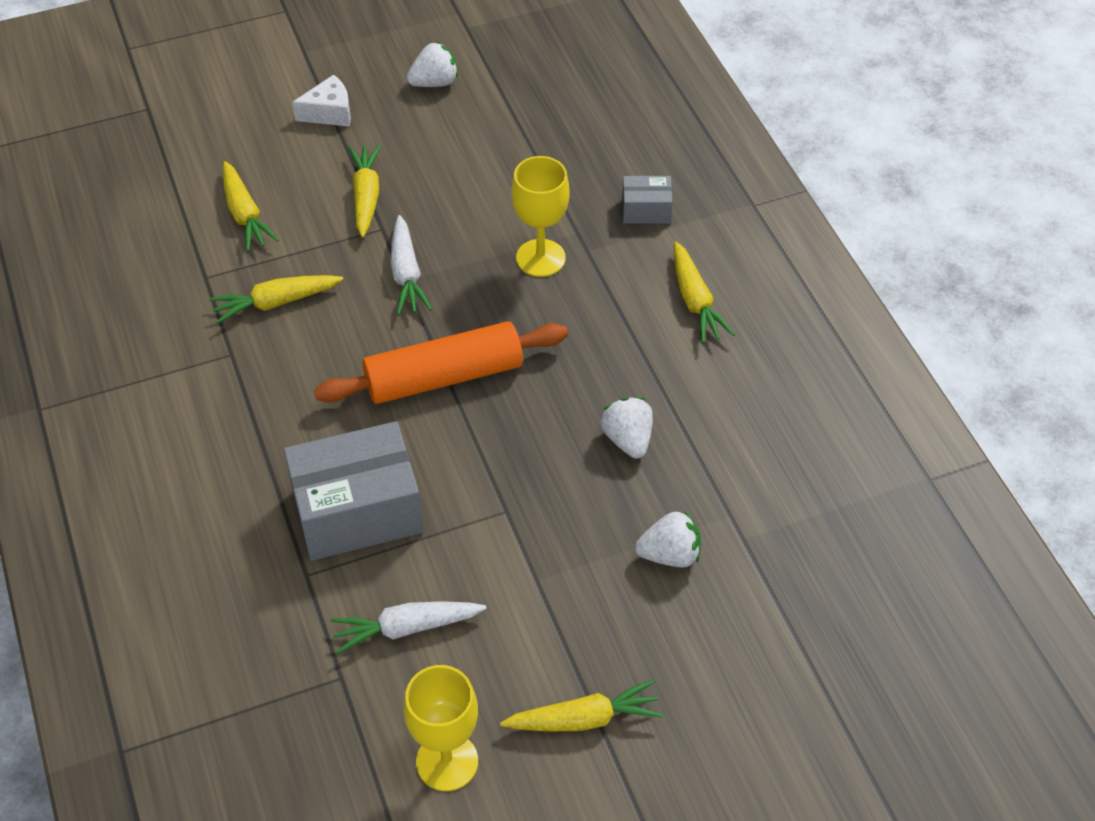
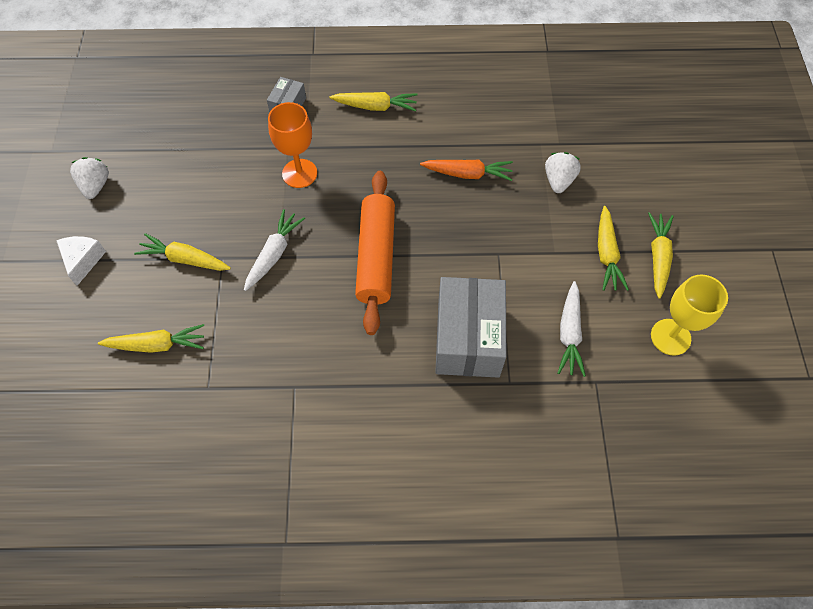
camera: 70 degrees left, 10 degrees up
yellow carrot [209,275,343,324] -> yellow carrot moved to [598,206,629,291]
white carrot [390,215,432,315] -> white carrot turned 75 degrees counterclockwise [244,209,305,291]
yellow goblet [512,156,570,277] -> orange goblet [268,102,317,188]
white strawberry [601,397,653,459] -> orange carrot [420,160,513,181]

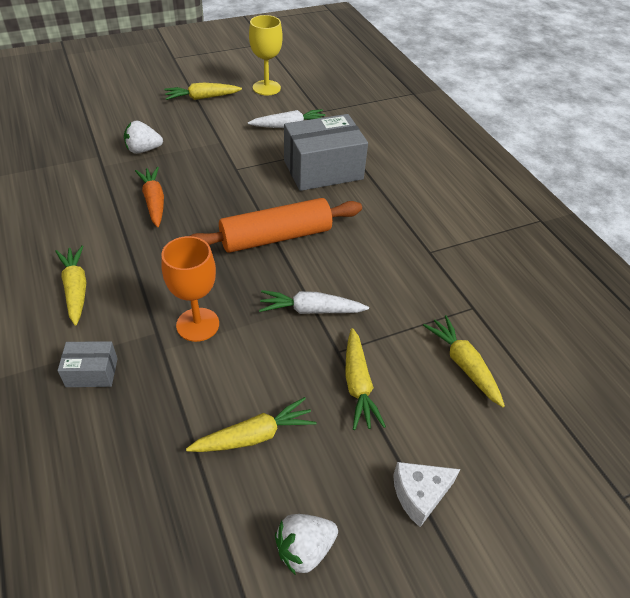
camera: 115 degrees left, 15 degrees down
yellow carrot [598,206,629,291] -> yellow carrot moved to [186,397,317,452]

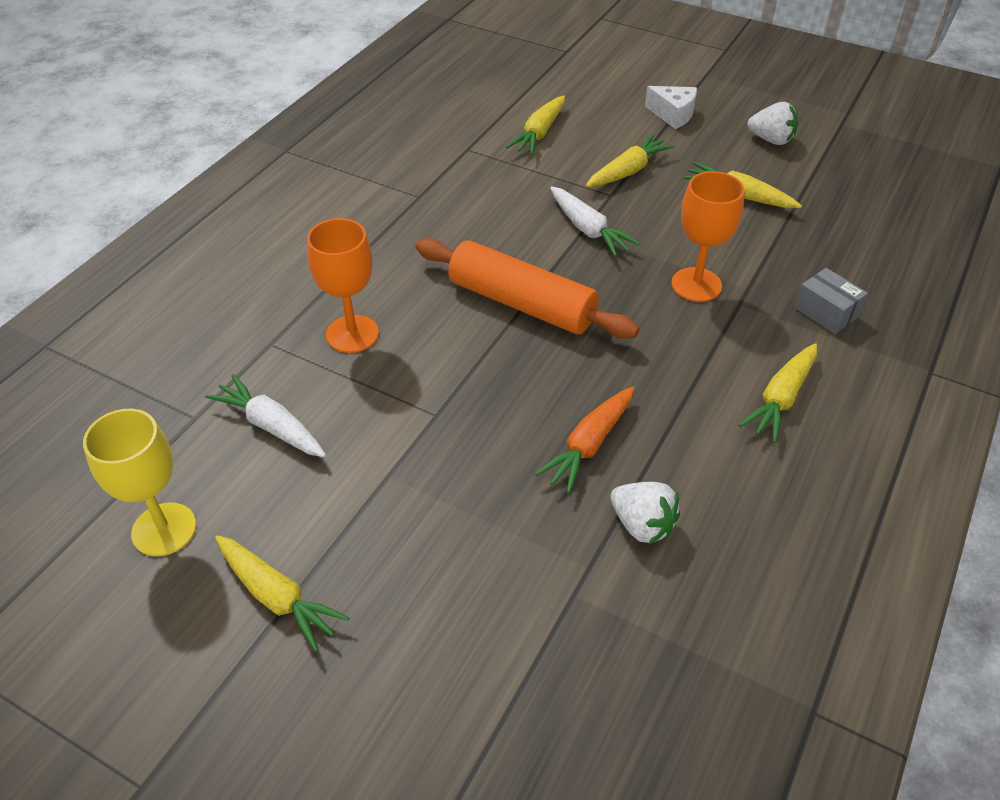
camera: 125 degrees left, 0 degrees up
white strawberry [124,120,163,154] -> white strawberry moved to [610,482,680,545]
grey box [284,114,368,191] -> orange goblet [307,218,379,353]

